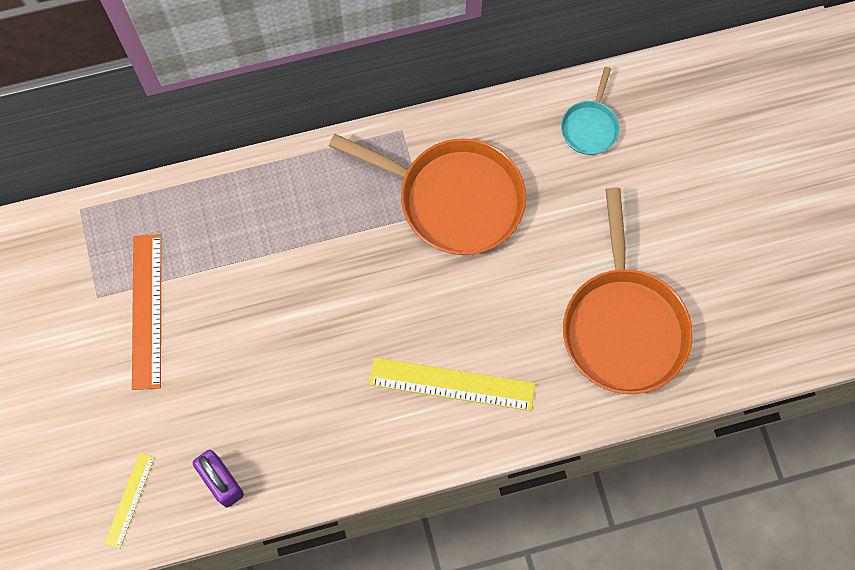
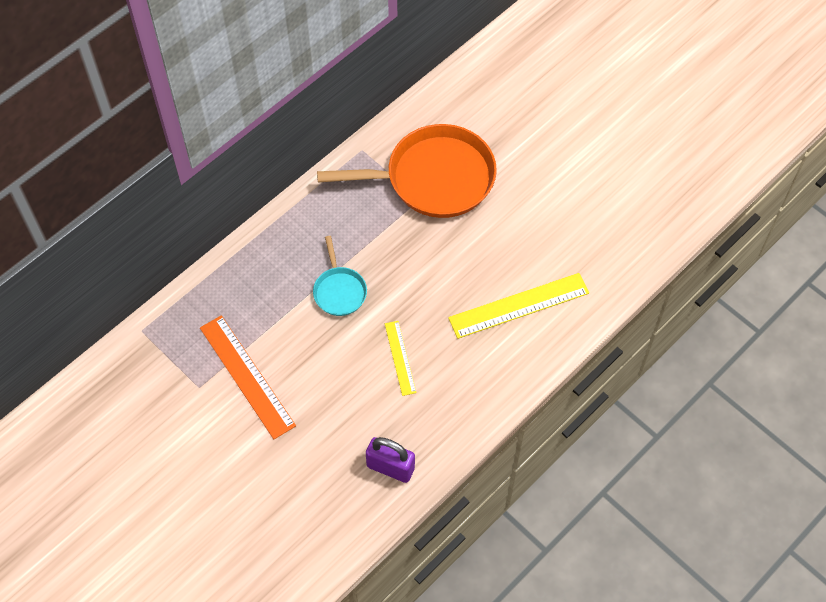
camera: 30 degrees left, 10 degrees down
yellow ruler [104,452,155,549] -> yellow ruler moved to [385,321,417,396]
turquoise pan [561,67,619,155] -> turquoise pan moved to [313,236,367,316]
orange pan [563,188,693,394] -> none

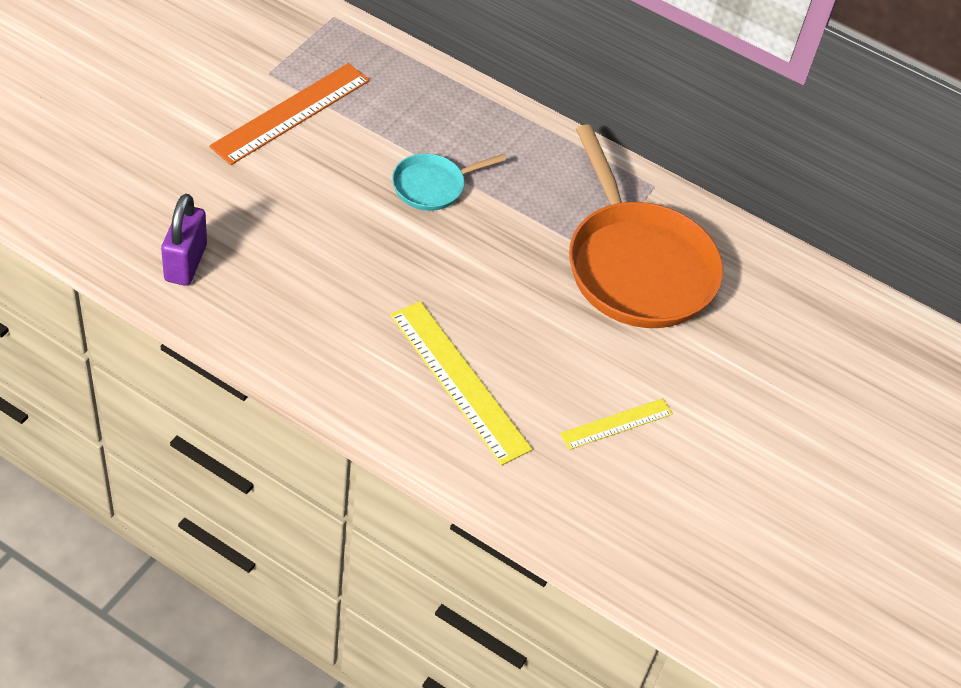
camera: 70 degrees right, 10 degrees down
yellow ruler [385,321,417,396] -> yellow ruler moved to [560,398,673,450]

